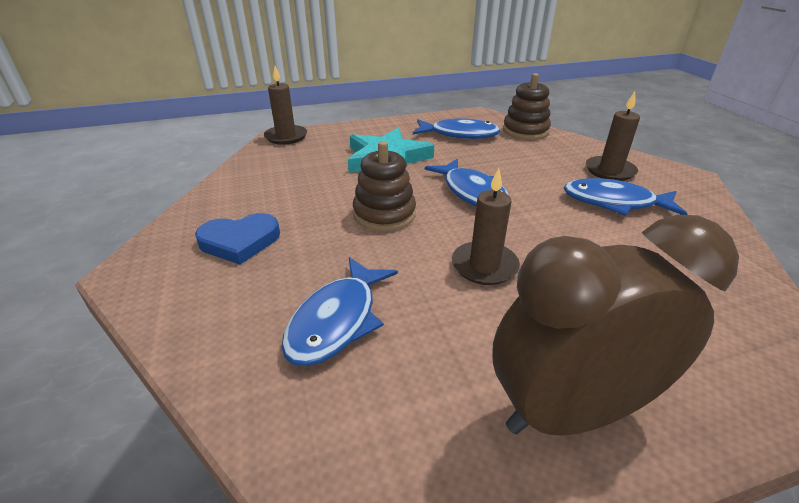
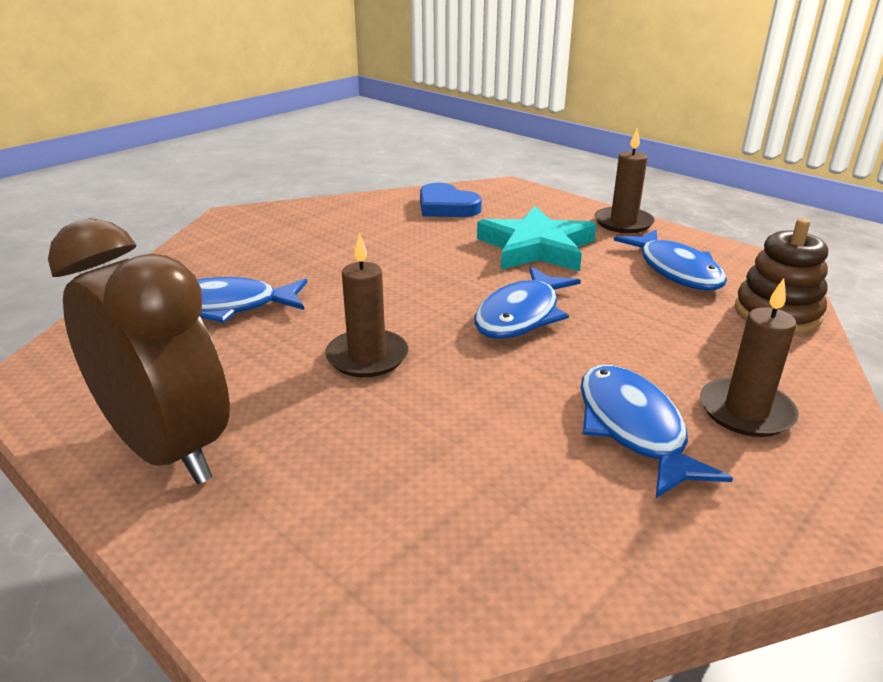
camera: 60 degrees right, 5 degrees down
blue heart [195,213,280,265] -> blue heart moved to [420,183,482,217]
brown candle [264,66,307,145] -> brown candle moved to [595,128,655,233]
brown stacking toy [353,141,416,231] -> none

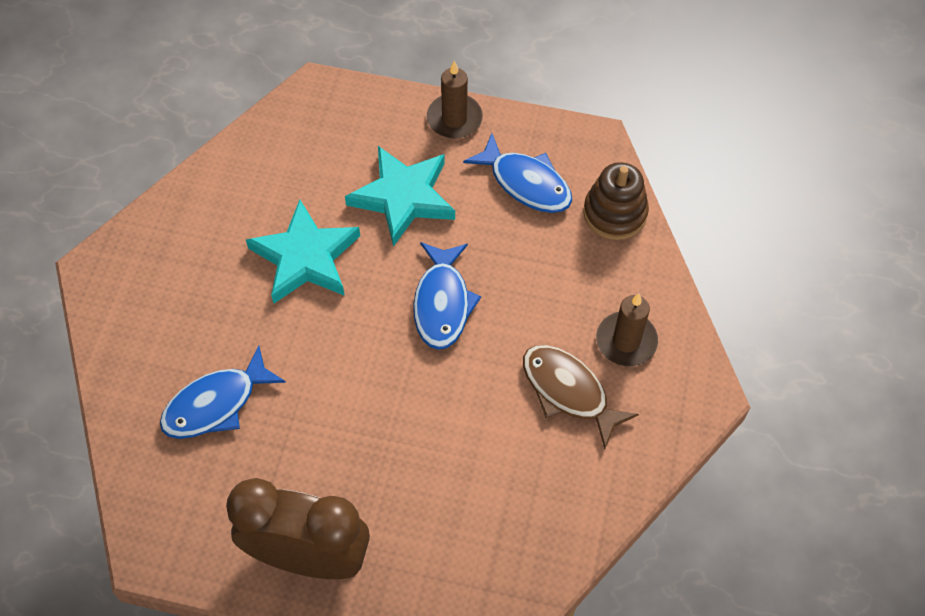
camera: 30 degrees left, 30 degrees up
brown candle [325,233,408,377] -> none
blue heart [420,183,482,217] -> none
blue fish [580,365,733,498] -> brown fish [523,345,639,449]
none -> turquoise star [246,199,360,303]

